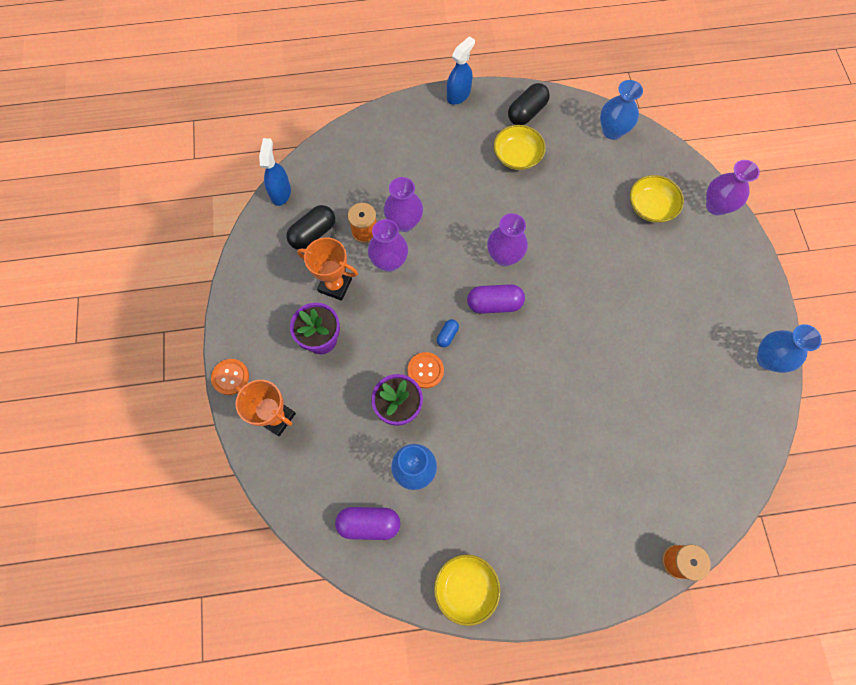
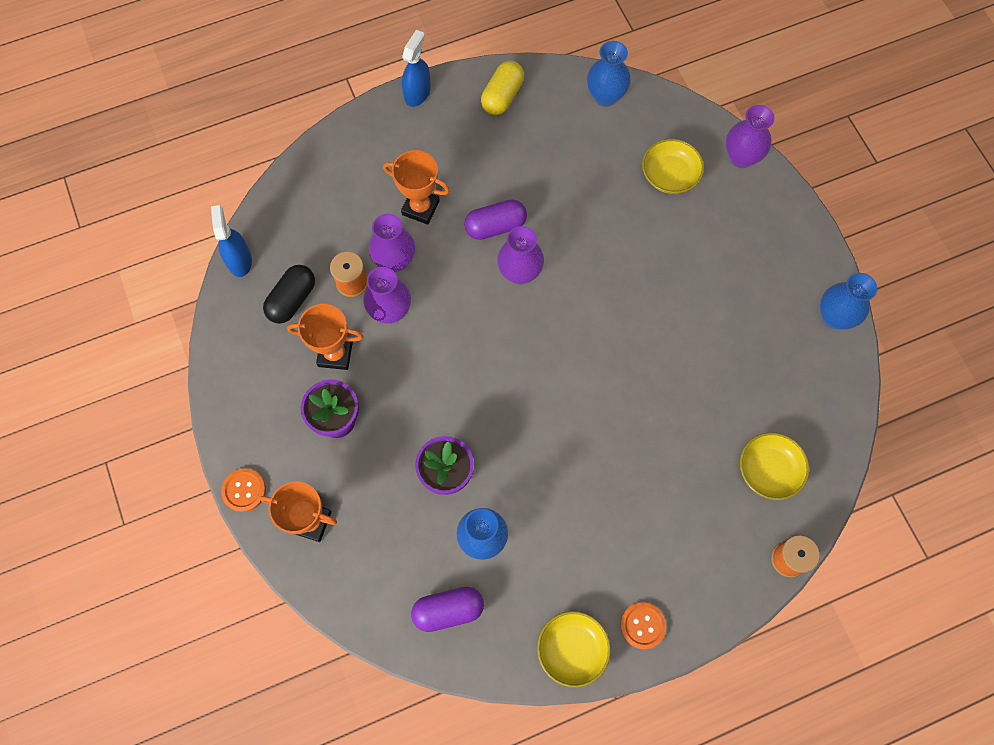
camera: 15 degrees left, 0 degrees up
orange button [407,352,444,388] -> orange button moved to [620,602,666,649]
blue capsule [437,319,459,347] -> none
purple capsule [467,284,525,314] -> purple capsule moved to [464,199,527,240]
yellow bowl [494,125,546,170] -> yellow bowl moved to [740,433,809,500]
black capsule [508,83,550,125] -> yellow capsule [481,61,524,115]
none -> orange trophy [383,150,450,225]

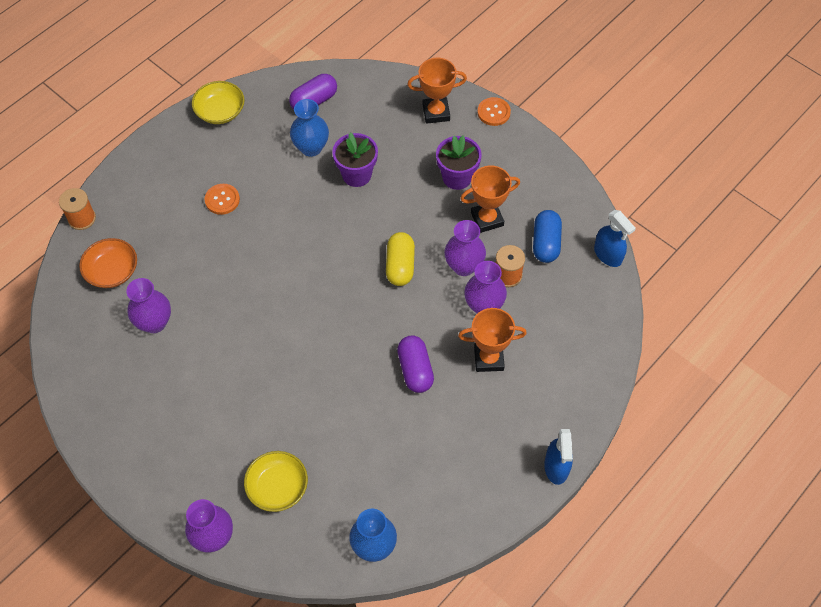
camera: 155 degrees right, 10 degrees down
black capsule [263,265,315,324] -> blue capsule [533,210,562,263]
purple capsule [464,199,527,240] -> purple capsule turned 60 degrees counterclockwise [397,335,434,393]
yellow capsule [481,61,524,115] -> yellow capsule moved to [386,232,415,286]
purple vase [497,226,544,284] -> purple vase moved to [126,278,171,333]
orange button [620,602,666,649] -> orange button moved to [204,184,240,215]
yellow bowl [740,433,809,500] -> orange bowl [79,238,137,288]
blue vase [820,273,877,329] -> none

